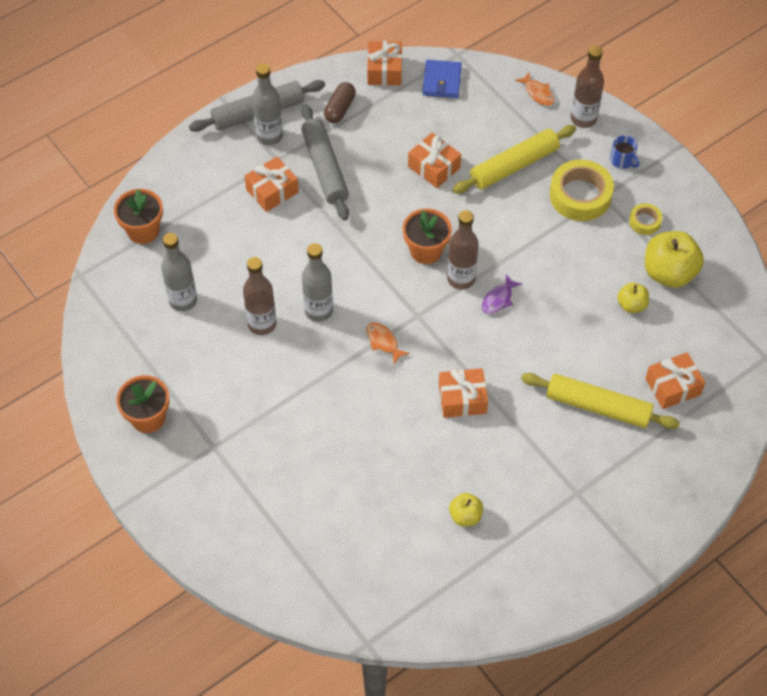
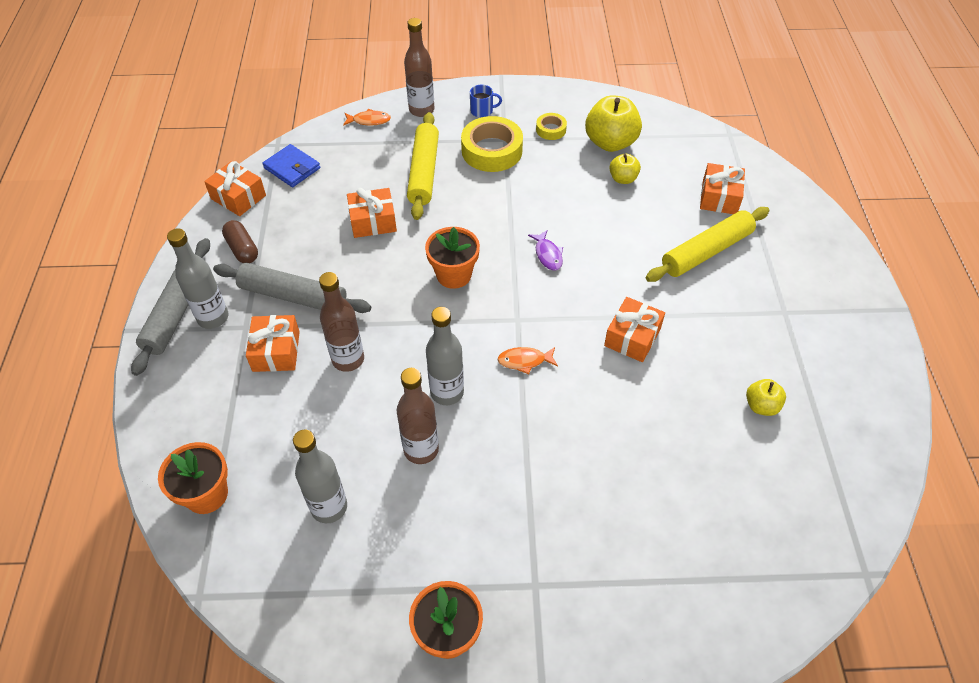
camera: 55 degrees left, 5 degrees down
brown bottle [447,210,479,290] -> brown bottle moved to [319,272,364,372]

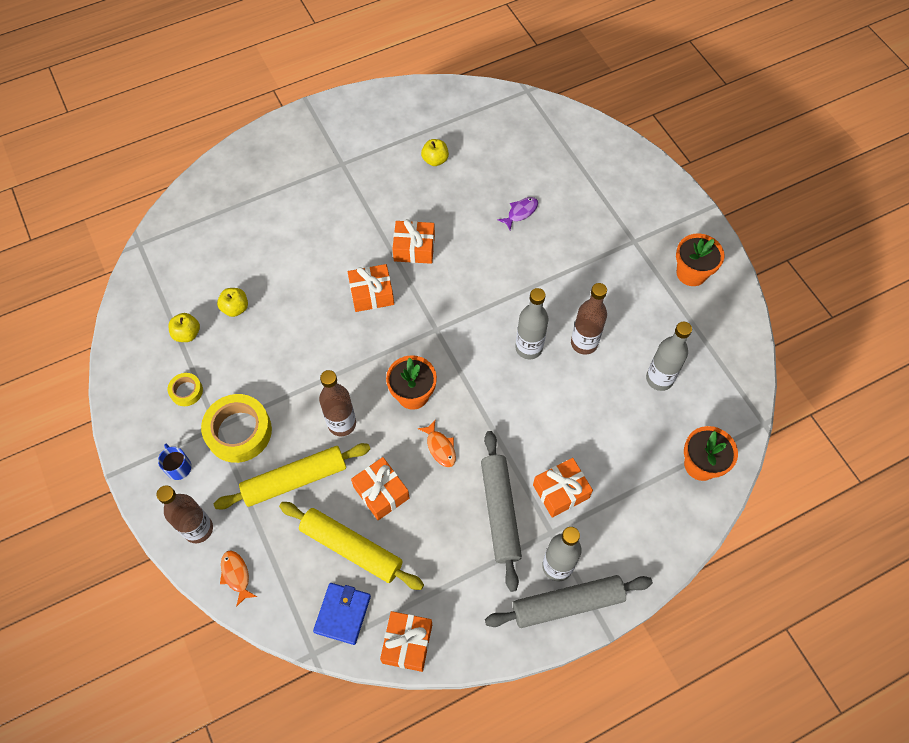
camera: 115 degrees left, 10 degrees up
brown capsule [222,220,258,263] -> none
brown bottle [319,272,364,372] -> brown bottle moved to [319,370,356,436]
orange fish [497,347,558,374] -> orange fish moved to [418,420,456,467]
purple fish [528,230,563,271] -> purple fish moved to [498,197,538,230]
yellow apple [585,96,642,152] -> yellow apple [168,313,200,342], size x0.54
yellow rolling pin [646,207,770,282] -> yellow rolling pin moved to [279,502,424,590]
orange gift [700,163,745,214] -> orange gift moved to [348,264,394,312]

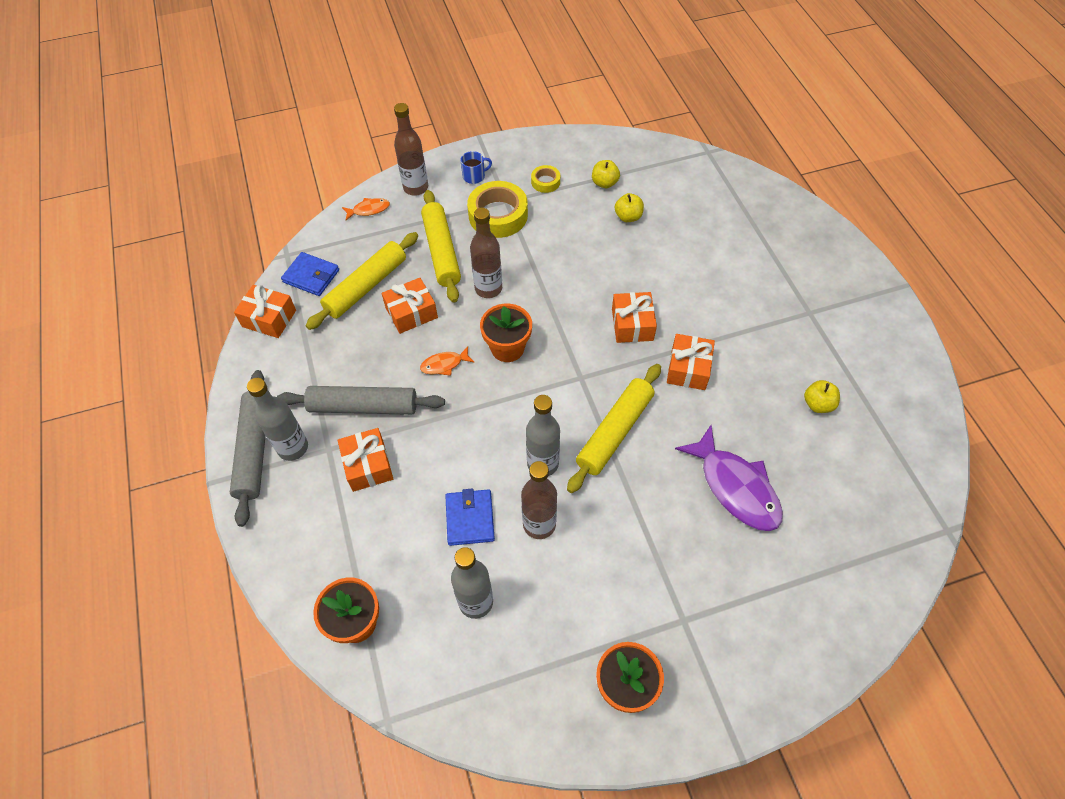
camera: 100 degrees right, 5 degrees down
purple fish [498,197,538,230] -> purple fish [675,425,783,531], size x2.10
none -> blue wallet [445,488,495,546]
none -> yellow rolling pin [567,364,661,493]

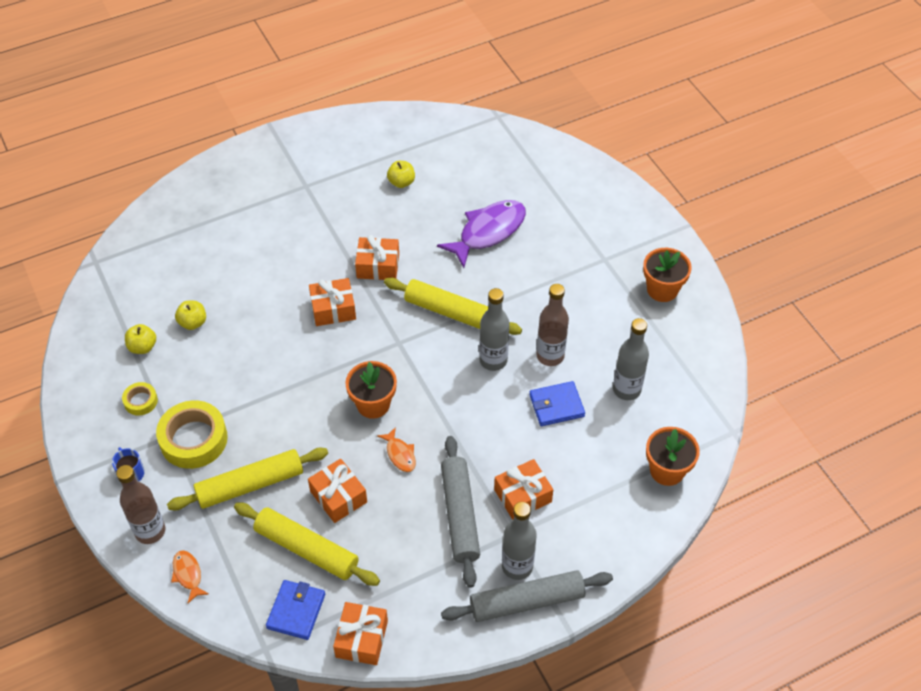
camera: 100 degrees left, 5 degrees down
brown bottle [470,208,502,298] -> none

